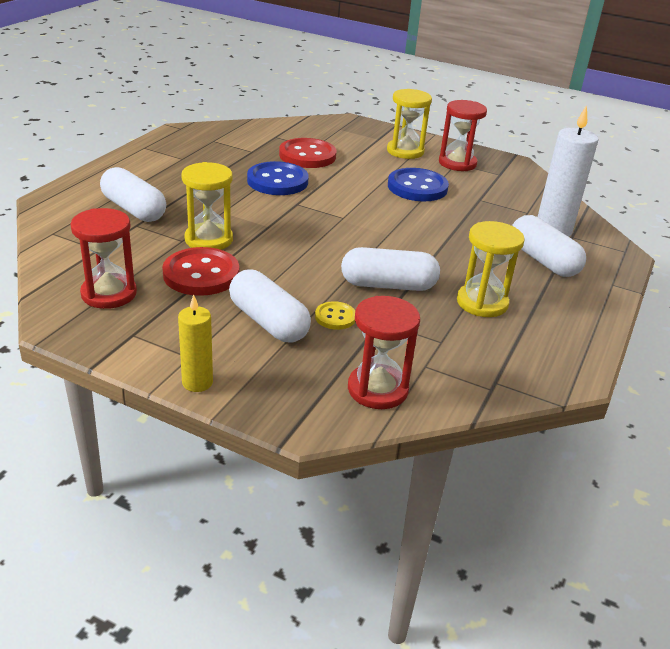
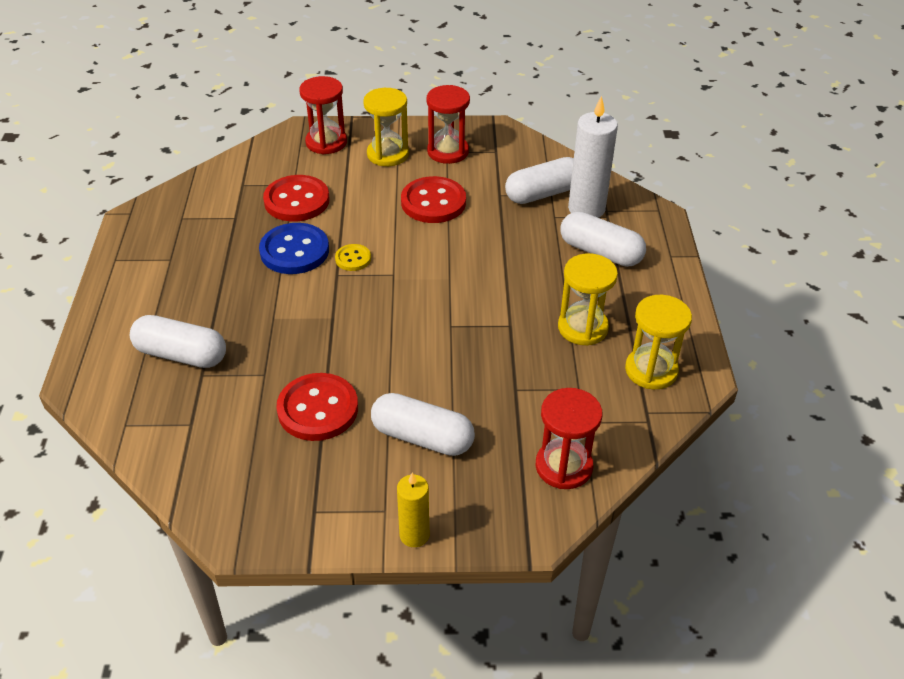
camera: 25 degrees left, 10 degrees up
red hourglass [70,208,137,309] -> red hourglass moved to [299,76,347,154]
yellow hourglass [181,162,233,250] -> yellow hourglass moved to [625,295,692,389]
yellow button [315,301,355,330] -> yellow button moved to [335,244,371,271]
white capsule [341,247,440,291] -> white capsule moved to [505,157,574,204]
blue button [388,168,449,201] -> red button [401,176,466,223]

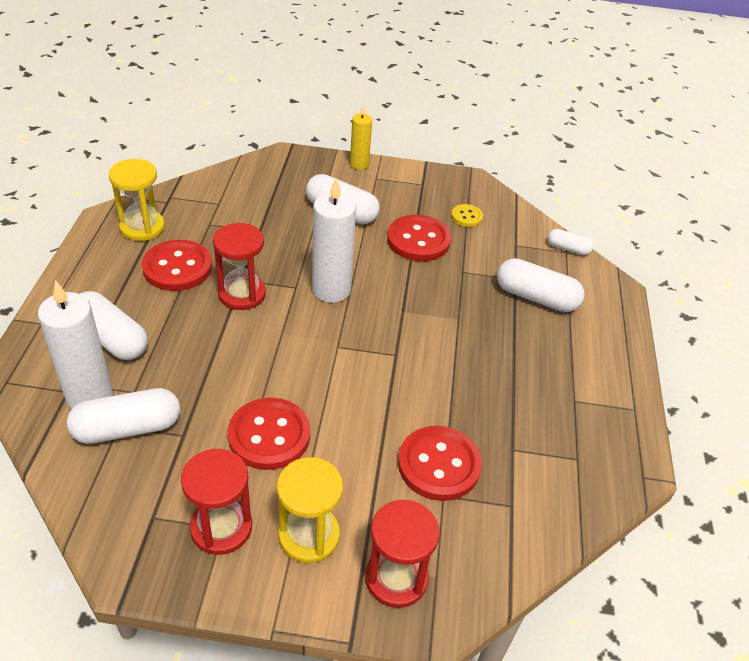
camera: 175 degrees left, 0 degrees up
blue button [259,223,329,274] -> none
yellow button [335,244,371,271] -> yellow button moved to [451,204,483,227]
red hourglass [536,388,602,489] -> red hourglass moved to [213,223,266,310]
yellow hourglass [558,253,618,345] -> red button [142,240,212,291]
none -> white candle [312,178,356,303]
none -> white capsule [548,229,593,255]

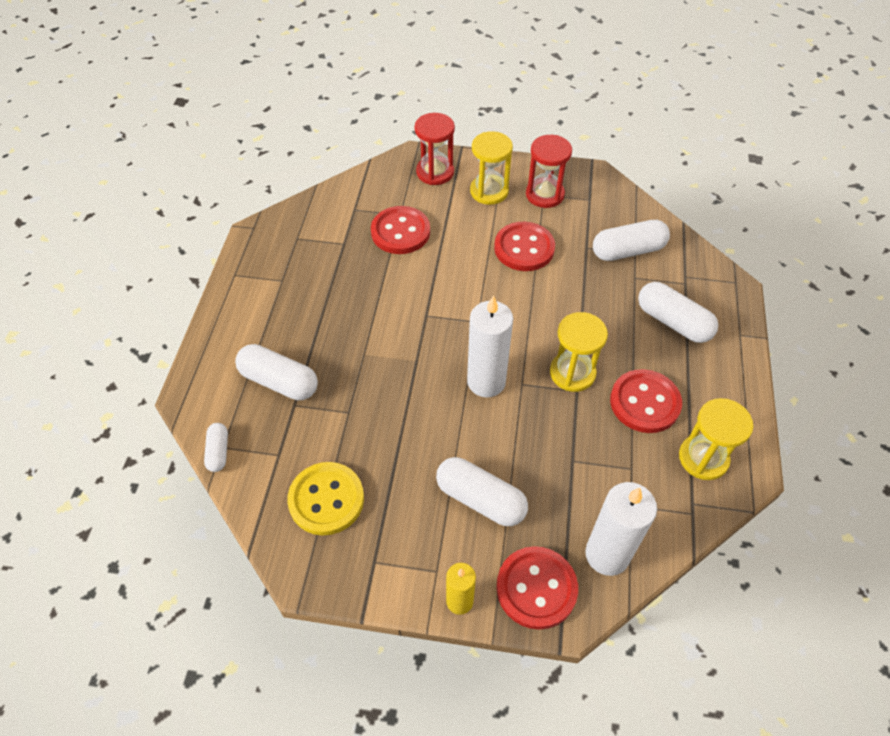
camera: 175 degrees left, 10 degrees up
white candle [38,280,113,409] -> white candle moved to [585,482,657,576]
red hourglass [213,223,266,310] -> yellow hourglass [550,312,608,392]
red button [387,215,451,261] -> red button moved to [496,546,578,630]
yellow button [451,204,483,227] -> yellow button [287,462,364,536], size x1.94
white capsule [548,229,593,255] -> white capsule turned 60 degrees clockwise [204,423,228,472]

